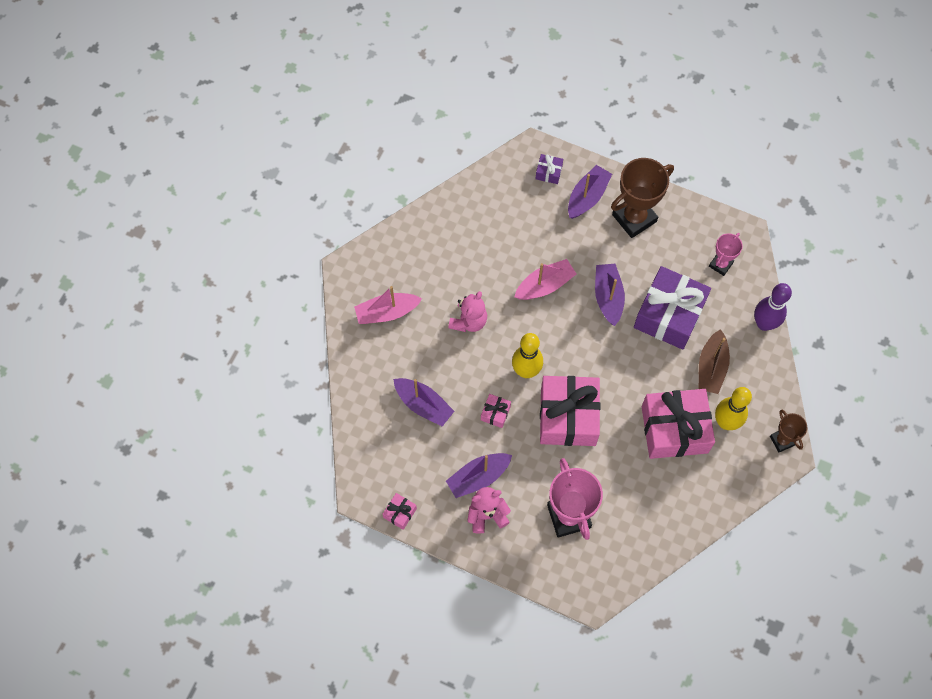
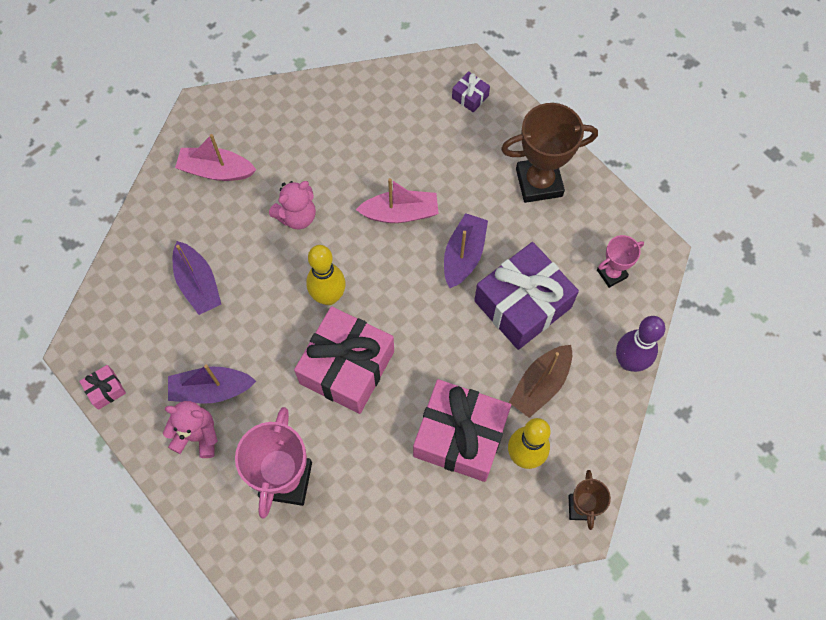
camera: 25 degrees right, 0 degrees up
pink gift [481,394,511,428] -> none
purple boat [568,165,612,219] -> none

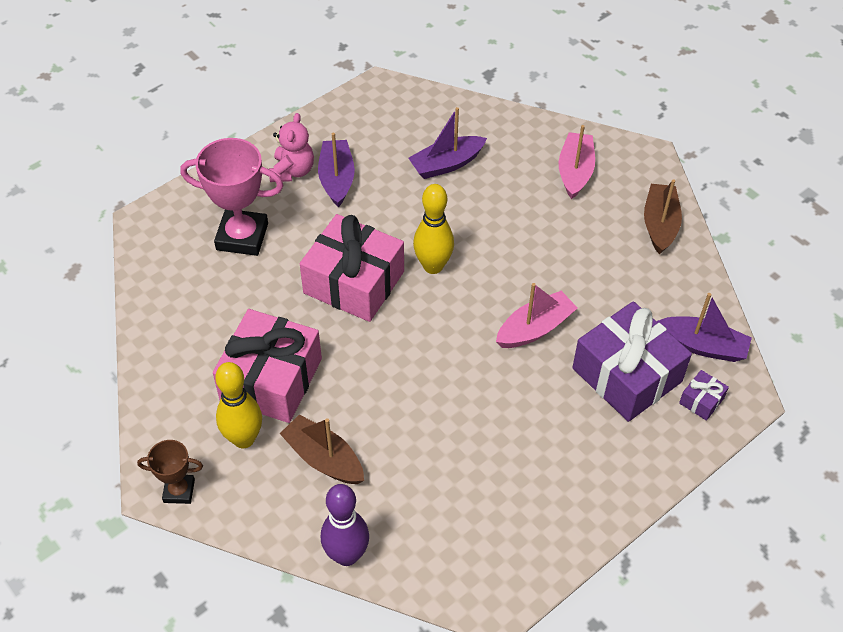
camera: 90 degrees right, 15 degrees down
pink gift [79,365,126,410] -> none
pink teddy bear [269,181,316,229] -> none
pink boat [356,178,439,223] -> pink boat turned 120 degrees counterclockwise [496,283,578,348]
purple boat [444,213,488,288] -> purple boat moved to [657,293,752,362]
purple gift [474,242,579,350] -> purple gift moved to [572,301,692,422]
brown trophy [501,103,598,203] -> none
pink trophy [597,235,644,288] -> none
none -> brown boat [644,179,682,255]

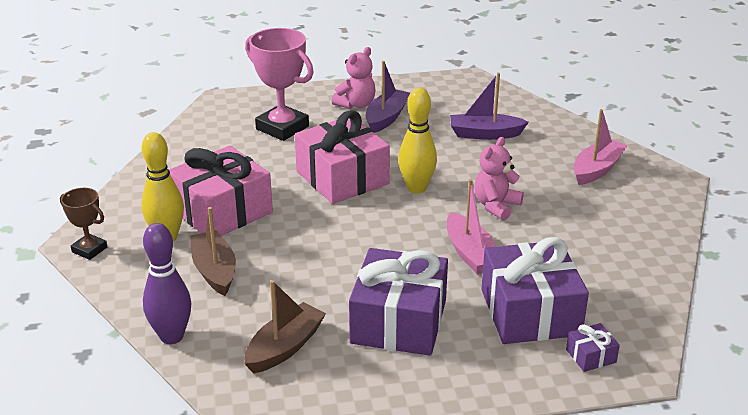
camera: 30 degrees right, 20 degrees down
pink boat [496,283,578,348] -> pink boat turned 75 degrees clockwise [447,179,496,274]
brown boat [644,179,682,255] -> brown boat moved to [244,280,326,374]
purple boat [657,293,752,362] -> none
none -> purple gift [349,248,448,356]
none -> pink teddy bear [474,137,524,220]

